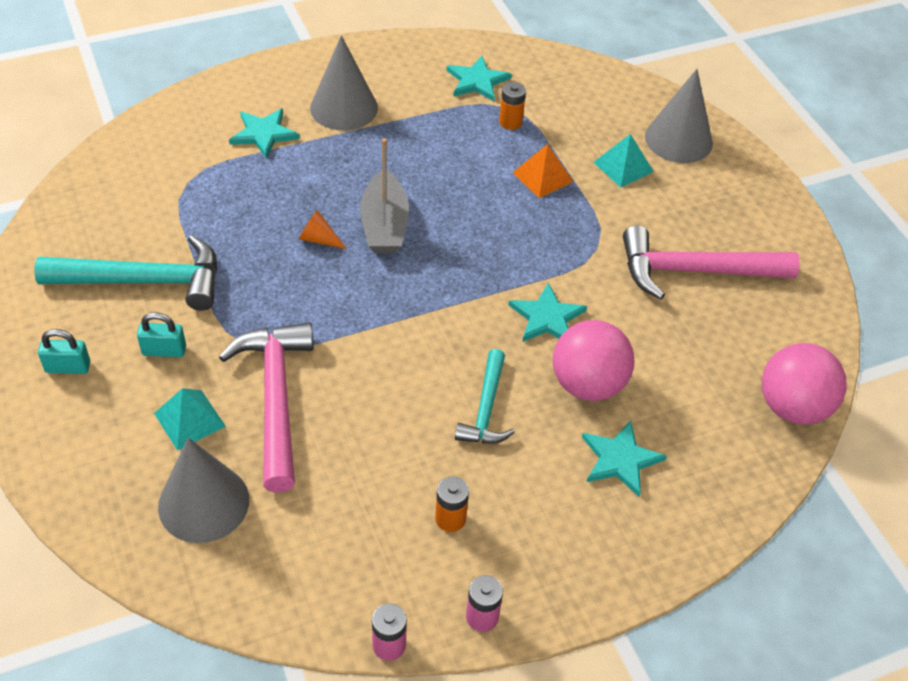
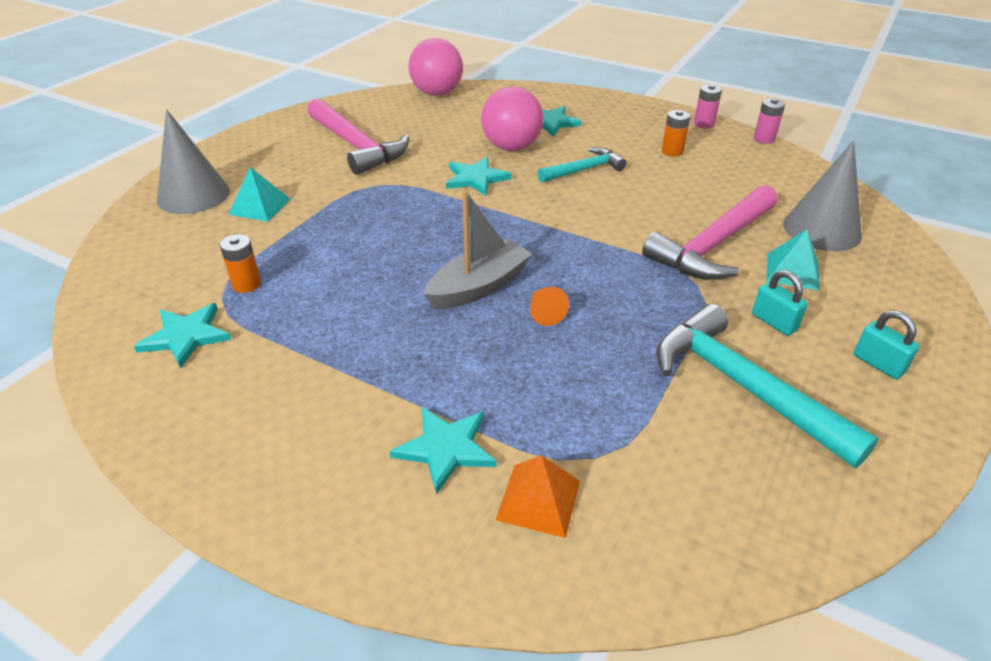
camera: 125 degrees left, 10 degrees down
grey cone [310,35,378,131] -> none
orange pyramid [512,144,574,198] -> orange pyramid moved to [496,455,580,538]

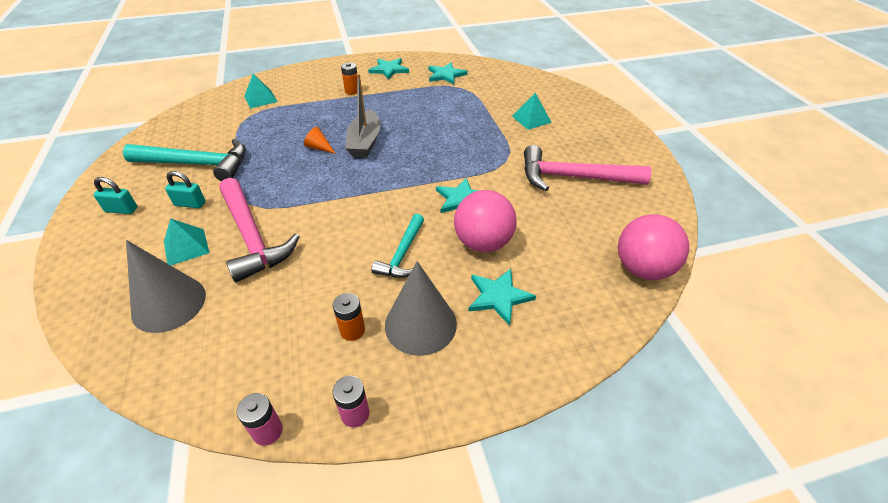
camera: 135 degrees right, 5 degrees up
grey cone [157,109,230,214] -> grey cone moved to [385,261,457,356]
orange battery [220,234,261,293] -> orange battery moved to [341,63,357,95]
turquoise star [389,407,497,494] -> turquoise star moved to [368,58,409,80]
orange pyramid [496,455,580,538] -> turquoise pyramid [244,73,278,109]
pink hammer [642,185,778,280] -> pink hammer turned 150 degrees clockwise [219,178,300,282]

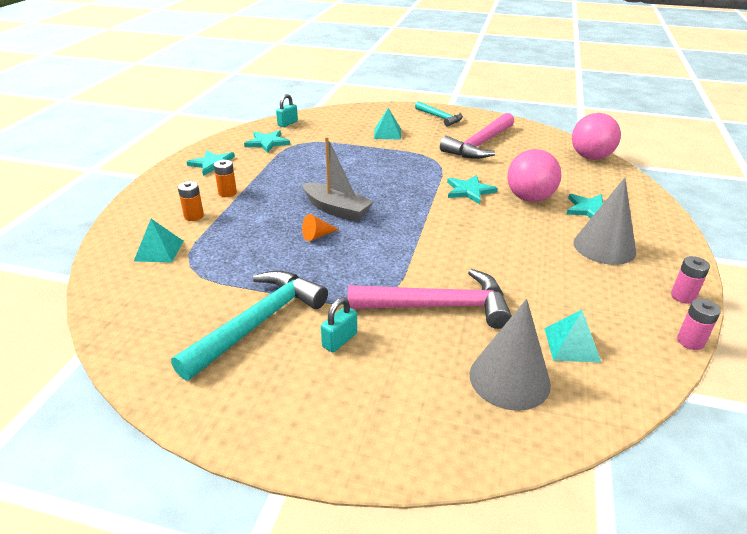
camera: 60 degrees left, 10 degrees down
turquoise padlock [93,177,137,214] -> turquoise padlock moved to [276,94,298,127]
turquoise pyramid [164,218,209,265] -> turquoise pyramid moved to [544,310,602,363]
orange battery [333,293,365,341] -> orange battery moved to [178,181,204,221]
turquoise hammer [371,214,424,278] -> turquoise hammer moved to [415,101,463,127]

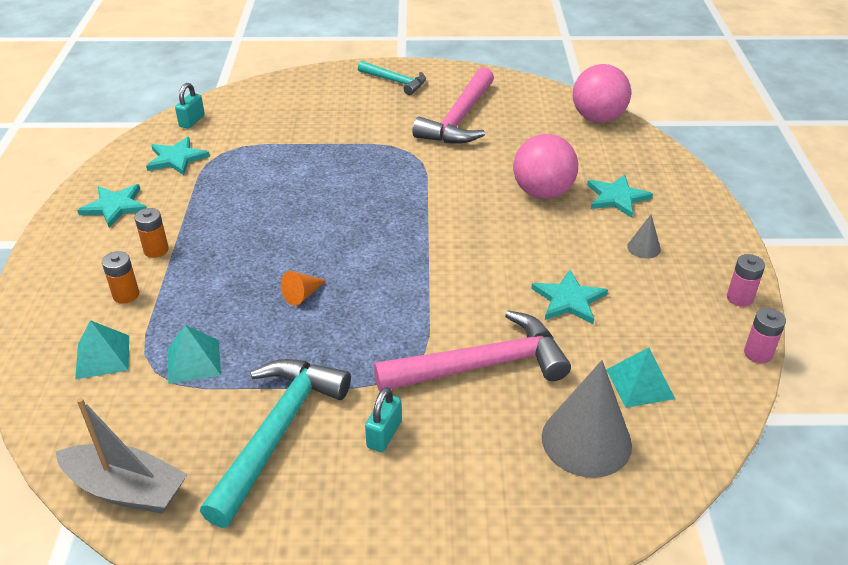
camera: 15 degrees left, 5 degrees up
grey boat [302,137,374,222] -> grey boat moved to [56,397,187,514]
turquoise pyramid [374,108,401,140] -> turquoise pyramid moved to [168,325,221,384]
turquoise star [447,175,498,204] -> turquoise star moved to [531,270,608,324]
grey cone [573,178,636,265] -> grey cone [627,214,661,259], size x0.46

